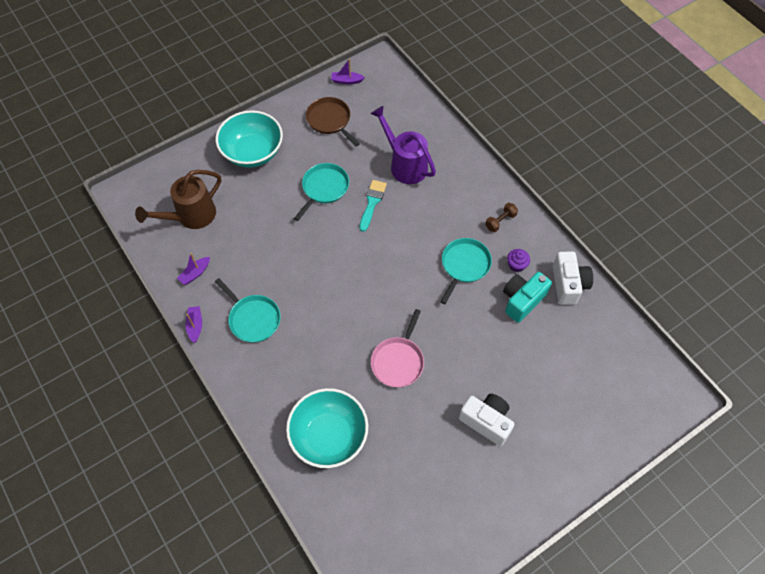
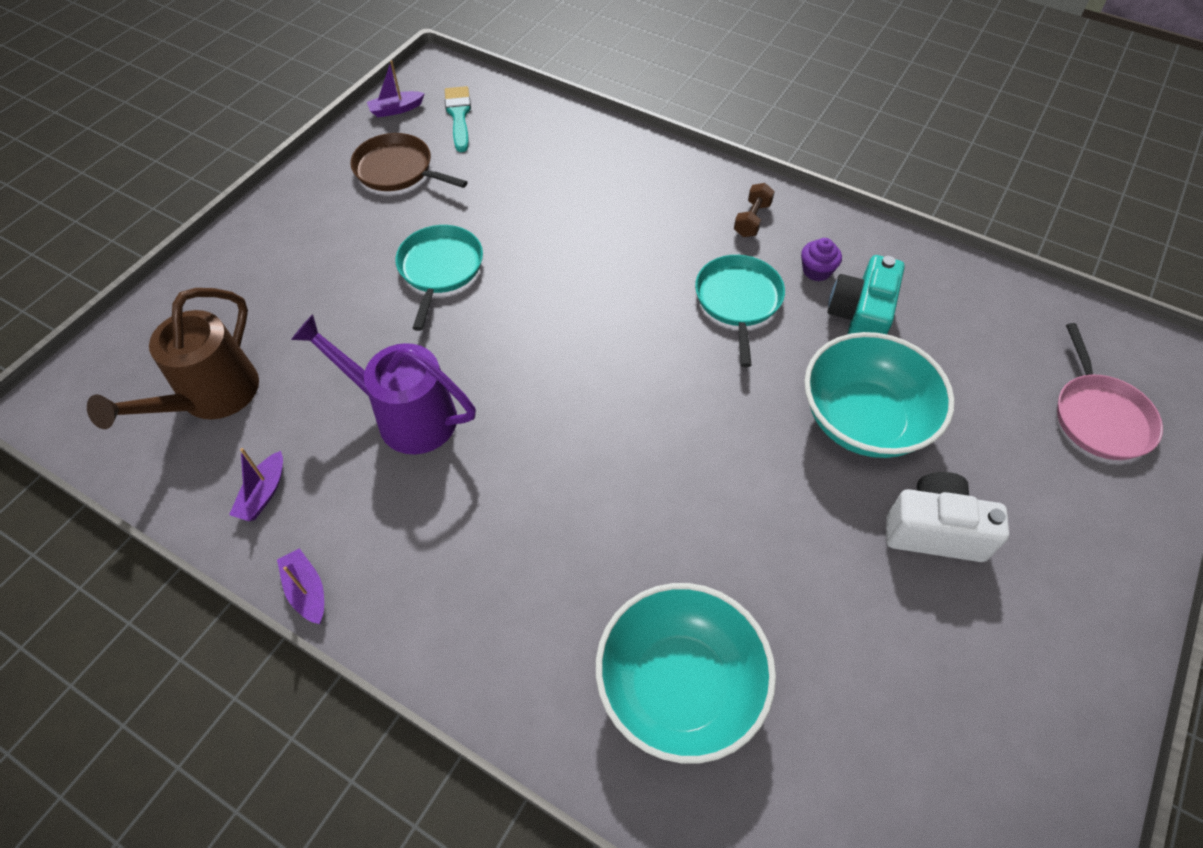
camera: 25 degrees left, 5 degrees down
turquoise pan [215,278,281,343] -> none
turquoise bowl [216,110,283,167] -> turquoise bowl moved to [804,332,954,458]
turquoise brush [359,180,387,232] -> turquoise brush moved to [445,86,471,152]
purple watering can [371,106,436,184] -> purple watering can moved to [291,314,476,454]
pink pan [371,309,424,387] -> pink pan moved to [1057,323,1163,460]
white camera [553,251,593,305] -> none

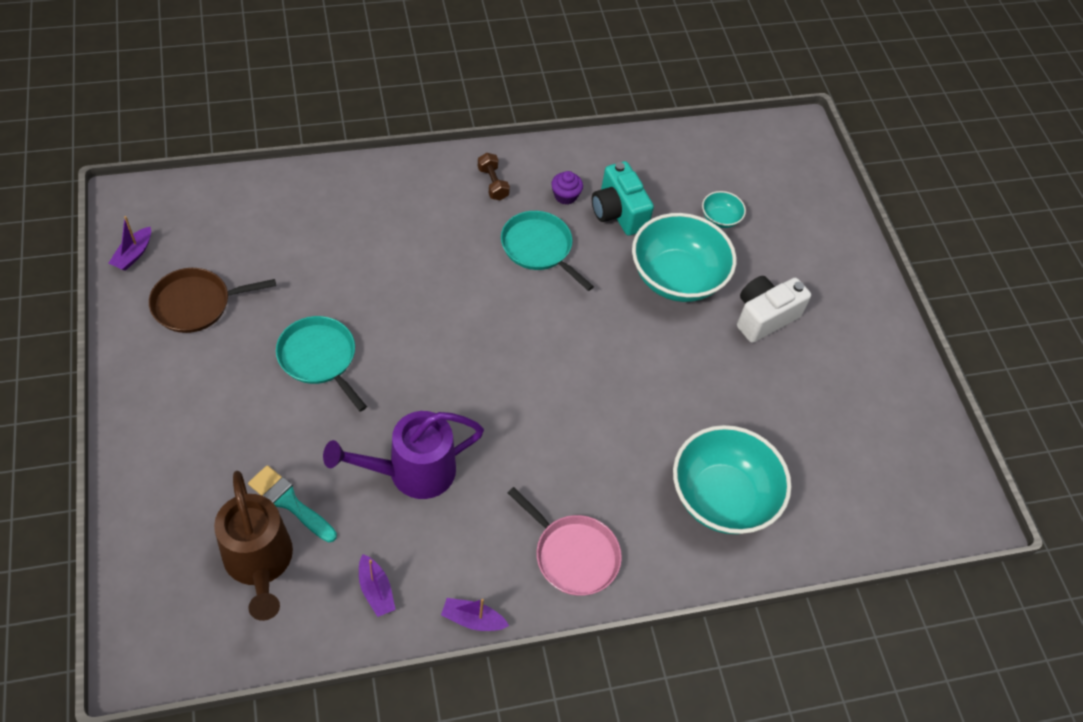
camera: 50 degrees left, 0 degrees up
turquoise brush [445,86,471,152] -> turquoise brush moved to [248,465,337,542]
pink pan [1057,323,1163,460] -> pink pan moved to [508,487,622,596]
none -> turquoise bowl [702,191,746,228]

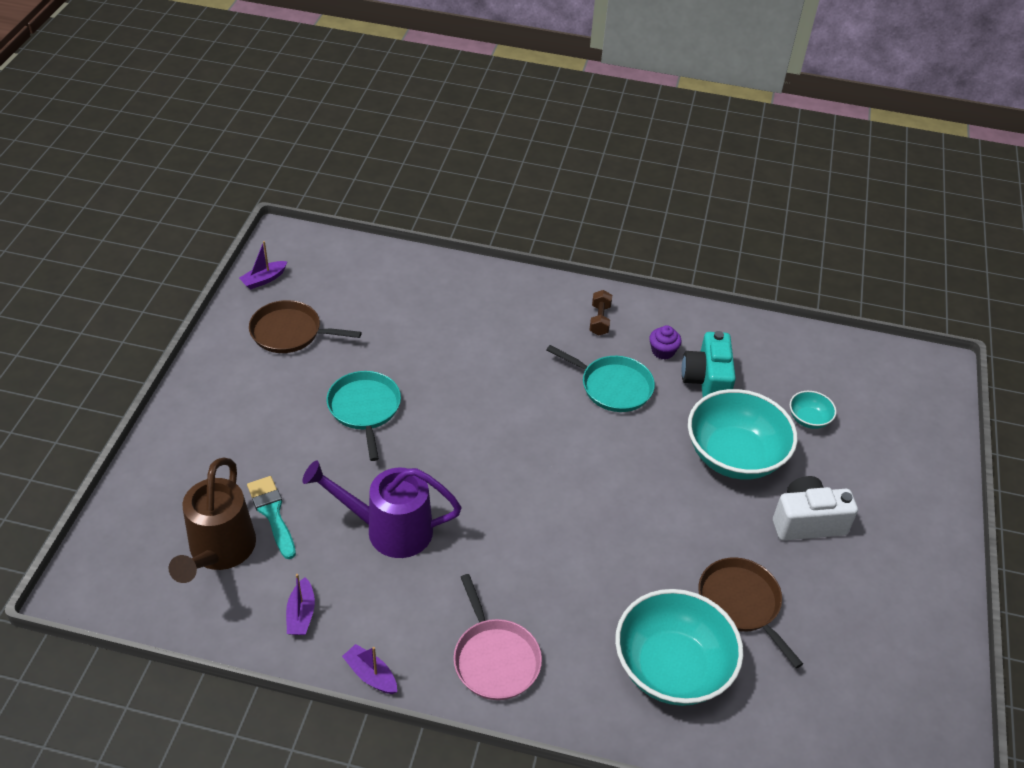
camera: 30 degrees right, 10 degrees down
turquoise pan [501,211,594,291] -> turquoise pan turned 135 degrees clockwise [547,345,655,412]
none -> brown pan [699,557,803,668]

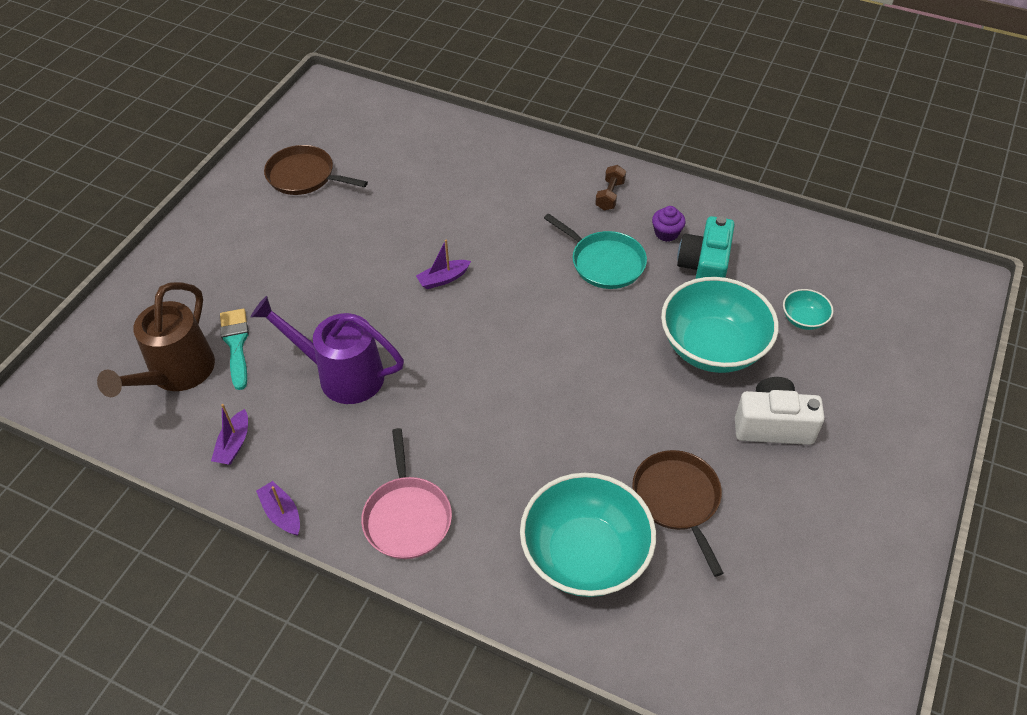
camera: 15 degrees right, 5 degrees up
purple boat [239,241,288,290] -> purple boat moved to [416,240,471,289]
turquoise pan [327,371,401,461] -> none

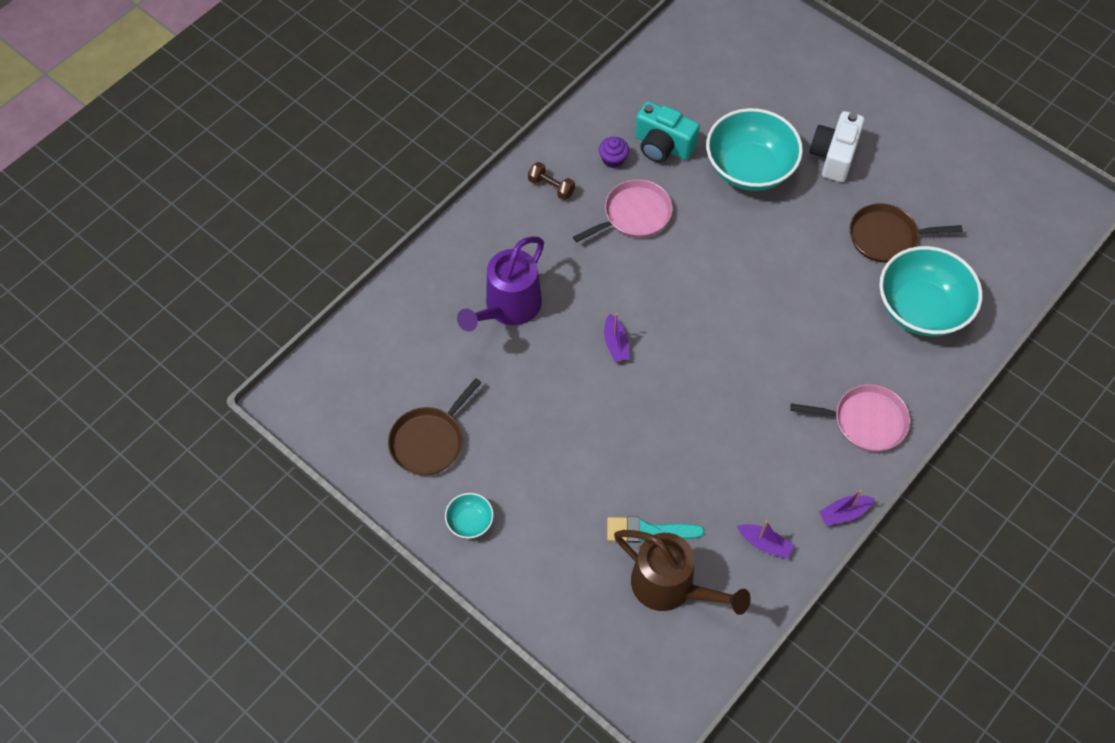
camera: 75 degrees left, 10 degrees up
purple watering can [251,296,404,404] -> purple watering can moved to [457,236,544,332]
turquoise pan [544,213,647,289] -> pink pan [573,179,673,243]
turquoise bowl [783,289,833,330] -> turquoise bowl moved to [445,493,494,538]

